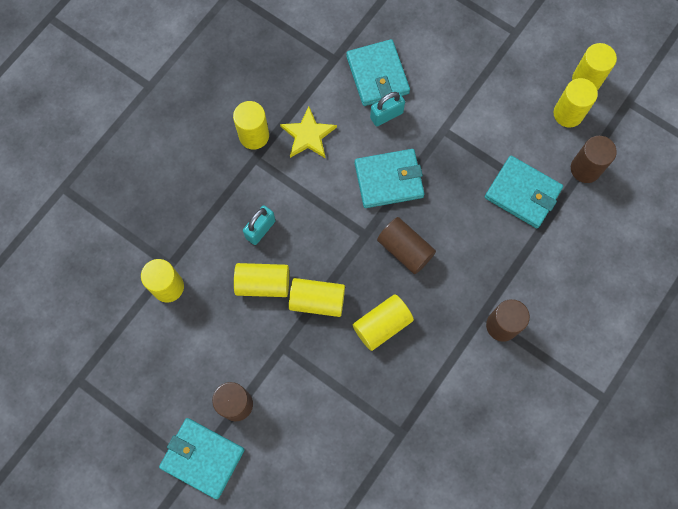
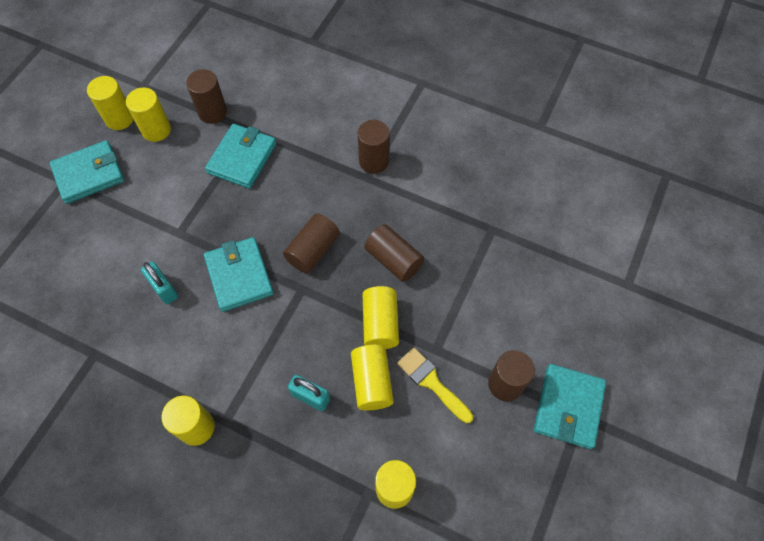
camera: 100 degrees left, 10 degrees down
yellow star [280,107,337,158] -> none
turquoise wallet [346,39,410,106] -> turquoise wallet moved to [49,140,124,204]
yellow cylinder [353,294,414,351] -> brown cylinder [364,224,424,282]
none -> yellow brush [397,347,473,423]

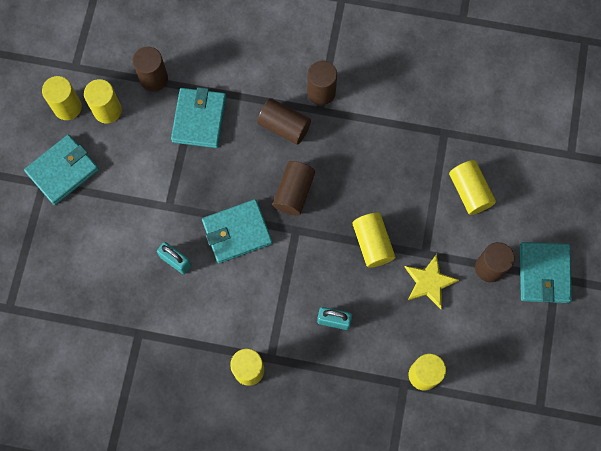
camera: 15 degrees left, 10 degrees up
turquoise wallet [204,237,274,312] -> turquoise wallet turned 75 degrees counterclockwise [202,199,272,263]
yellow cylinder [351,345,394,410] -> yellow cylinder moved to [449,160,496,215]
brown cylinder [364,224,424,282] -> brown cylinder moved to [257,98,311,145]
yellow brush [397,347,473,423] -> yellow star [405,254,459,309]

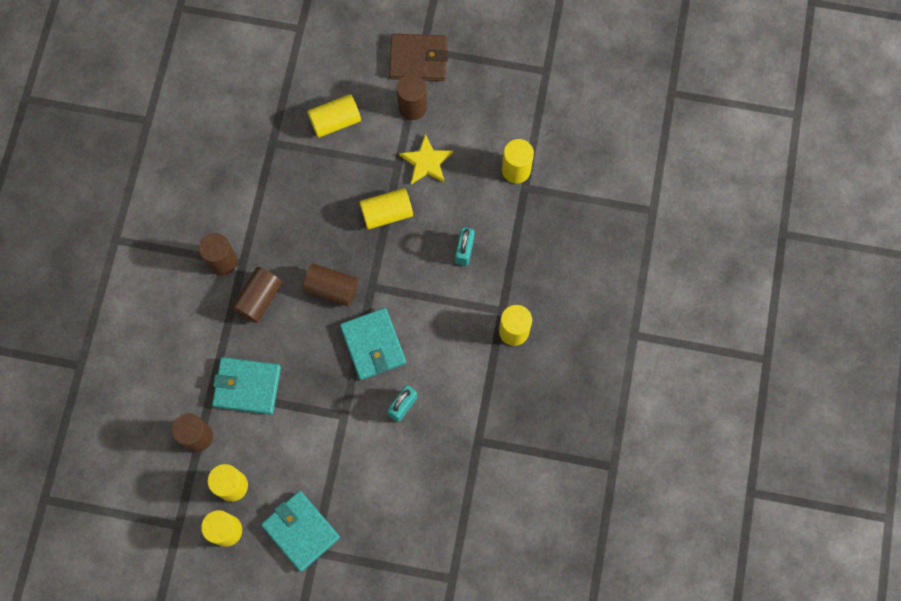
camera: 90 degrees left, 0 degrees up
turquoise wallet [520,242,572,303] -> brown wallet [389,34,448,81]

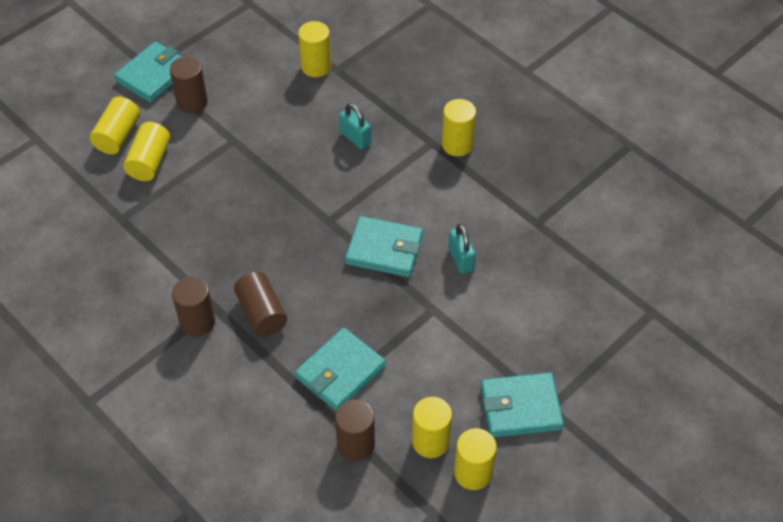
camera: 55 degrees left, 20 degrees down
brown cylinder [303,263,358,306] -> none
yellow cylinder [359,188,413,229] -> yellow cylinder moved to [90,96,140,154]
brown wallet [389,34,448,81] -> turquoise wallet [114,41,181,103]
yellow star [399,134,453,184] -> none

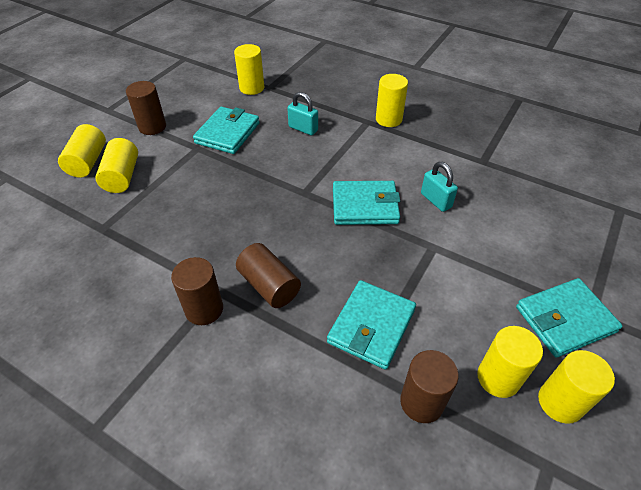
camera: 15 degrees left, 5 degrees down
turquoise wallet [114,41,181,103] -> turquoise wallet moved to [193,107,259,154]

